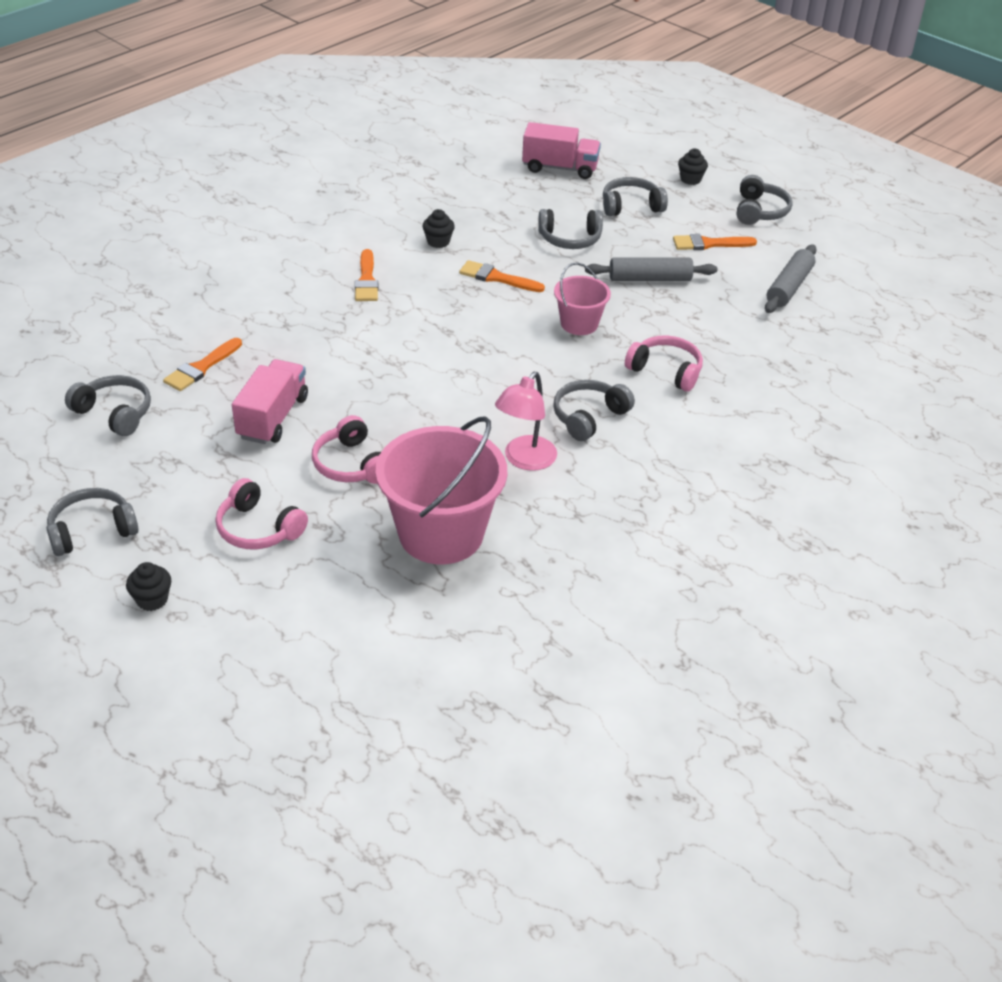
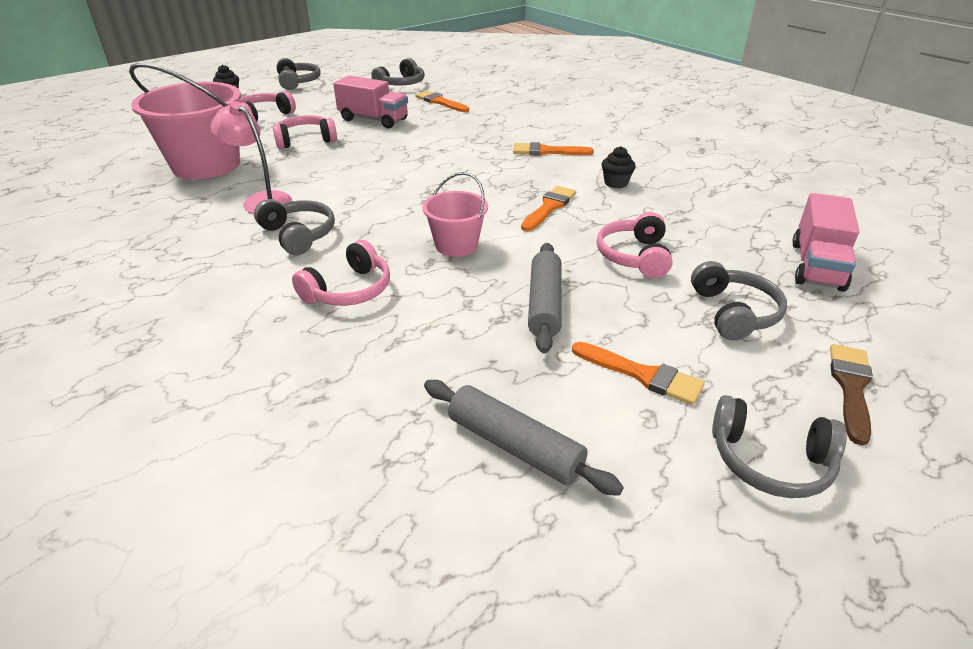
camera: 100 degrees right, 5 degrees down
grey headphones [538,209,603,249] -> pink headphones [596,212,673,278]
orange brush [673,234,757,250] -> orange brush turned 120 degrees clockwise [572,342,705,405]
black cupcake [678,148,708,185] -> brown brush [830,344,873,446]

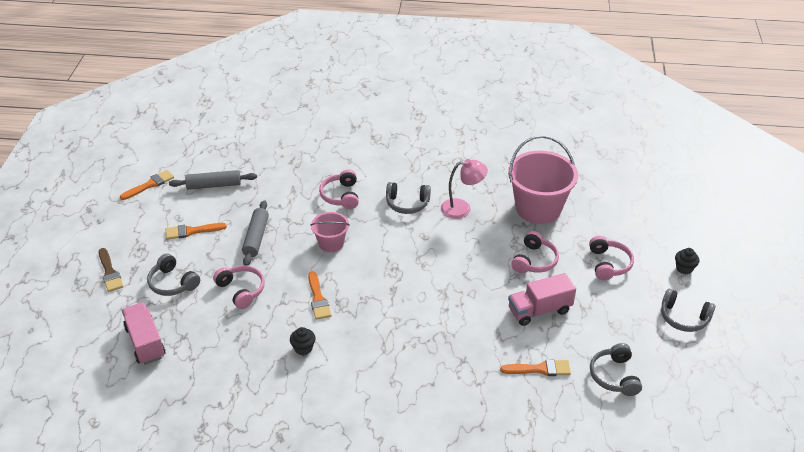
camera: 135 degrees right, 5 degrees up
orange brush [513,142,594,156] -> orange brush moved to [120,170,174,200]
grey rolling pin [528,243,562,354] -> grey rolling pin turned 45 degrees clockwise [242,200,269,266]
grey headphones [712,395,847,498] -> none

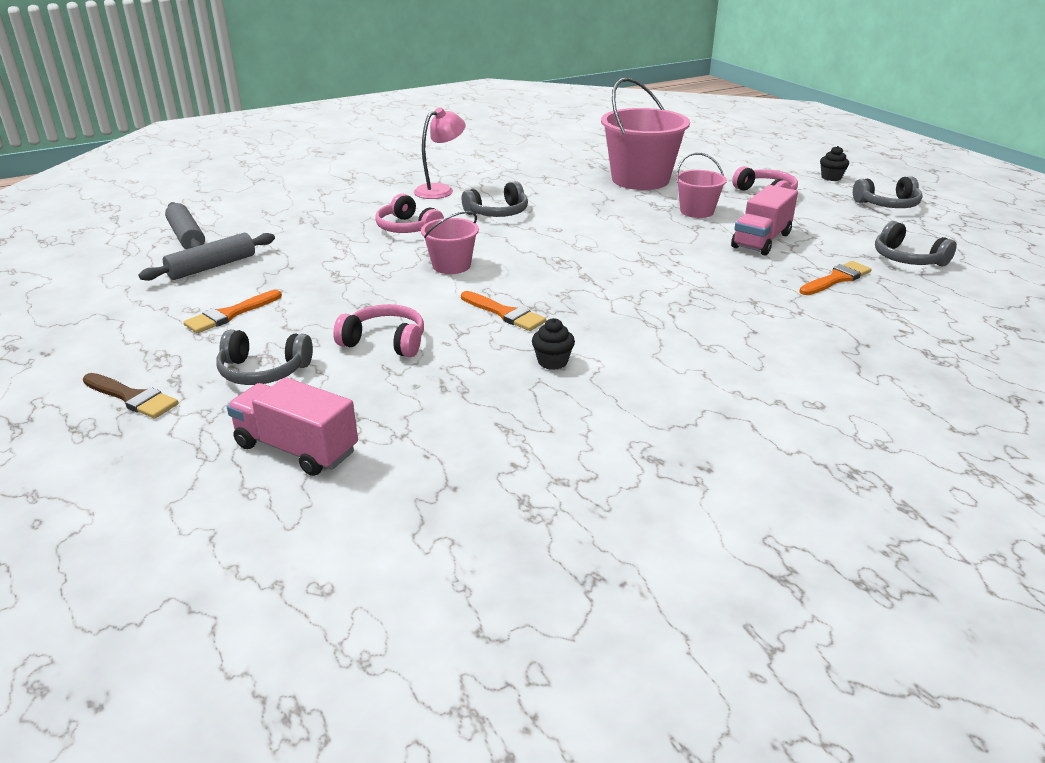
camera: 35 degrees left, 10 degrees down
orange brush [120,170,174,200] -> none
grey rolling pin [242,200,269,266] -> grey rolling pin moved to [165,202,205,249]
pink lamp [441,159,488,219] -> pink lamp moved to [414,107,465,199]
pink headphones [511,231,559,273] -> pink bucket [676,153,727,218]

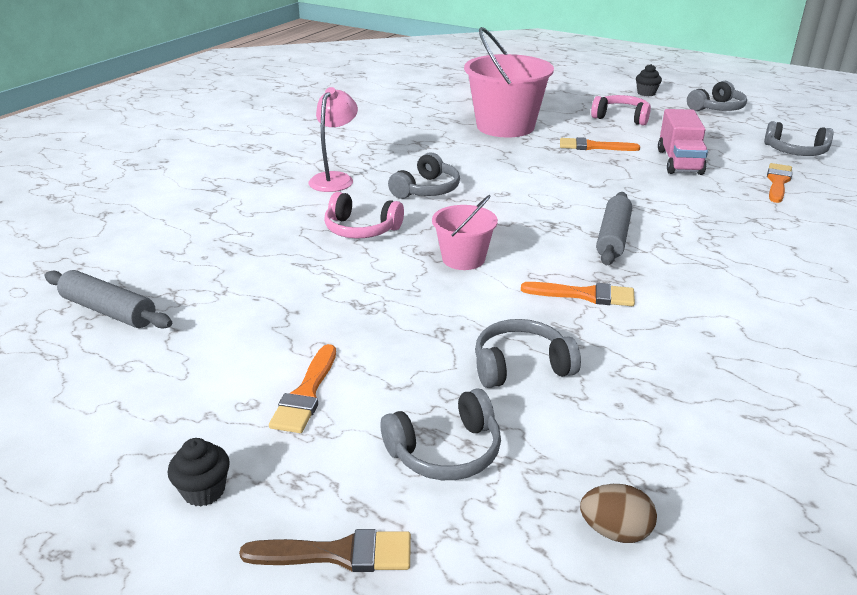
camera: 30 degrees left, 0 degrees up
grey rolling pin [138,233,275,281] -> grey rolling pin moved to [596,192,632,265]
pink truck [227,377,358,476] -> brown egg [580,484,657,543]
pink headphones [333,304,424,357] -> grey headphones [475,319,581,388]
black cupcake [532,318,575,370] -> black cupcake moved to [168,438,230,506]
pink bucket [676,153,727,218] -> orange brush [560,137,640,151]

